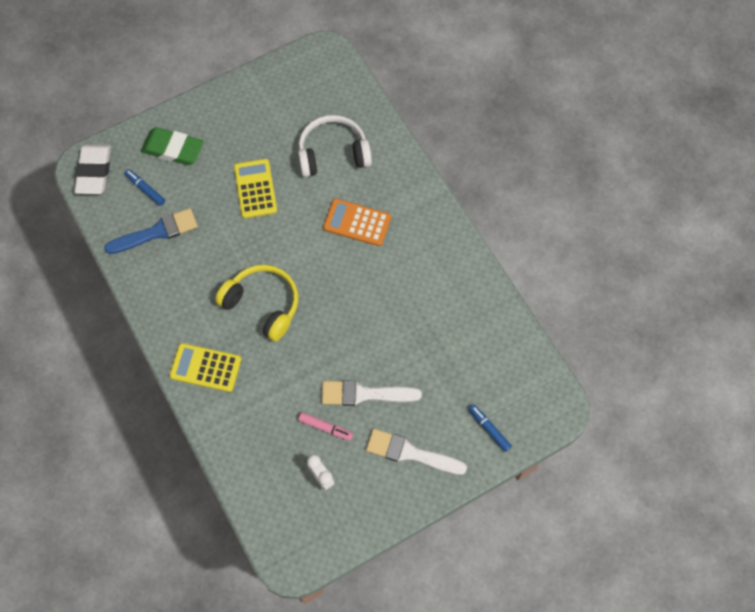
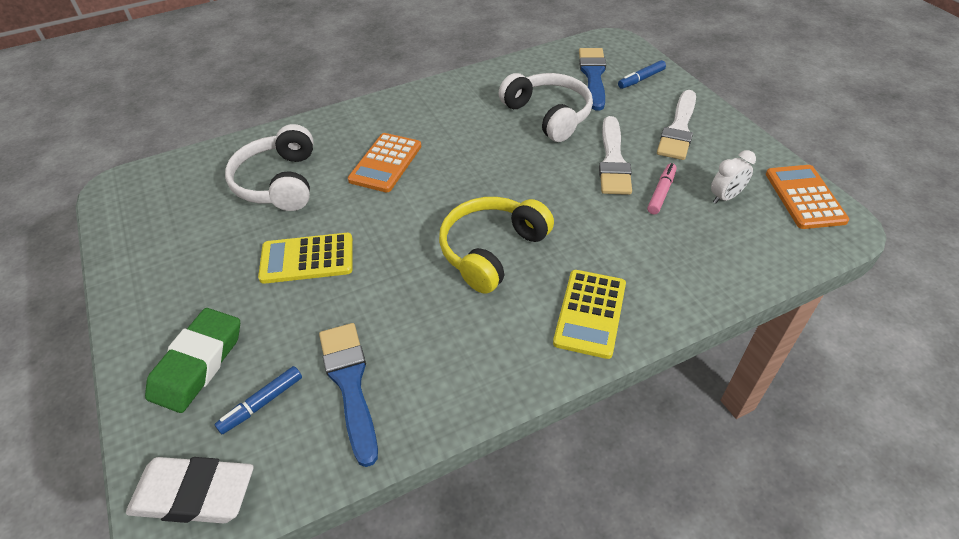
camera: 85 degrees left, 20 degrees down
none -> white headphones [499,73,593,142]
none -> blue brush [579,48,606,111]
none -> orange calculator [766,165,849,229]

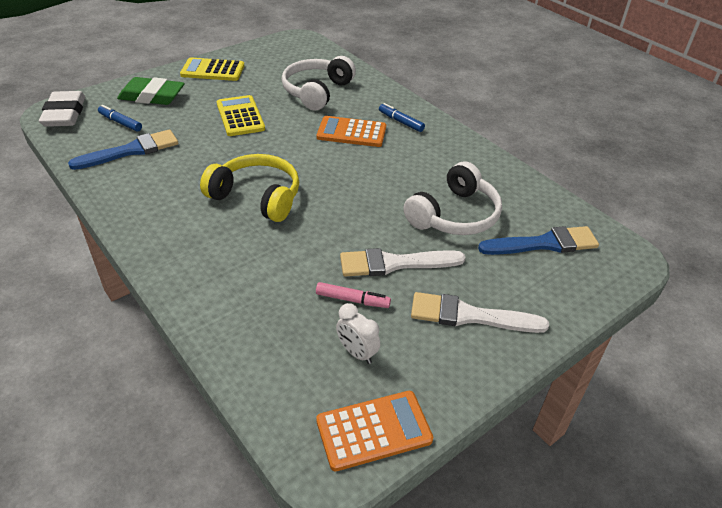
camera: 75 degrees right, 5 degrees down
white headphones [225,124,314,211] -> white headphones turned 45 degrees counterclockwise [282,56,356,111]
yellow calculator [553,270,626,359] -> yellow calculator moved to [180,58,244,81]
blue marker [618,60,666,89] -> blue marker moved to [379,103,425,132]

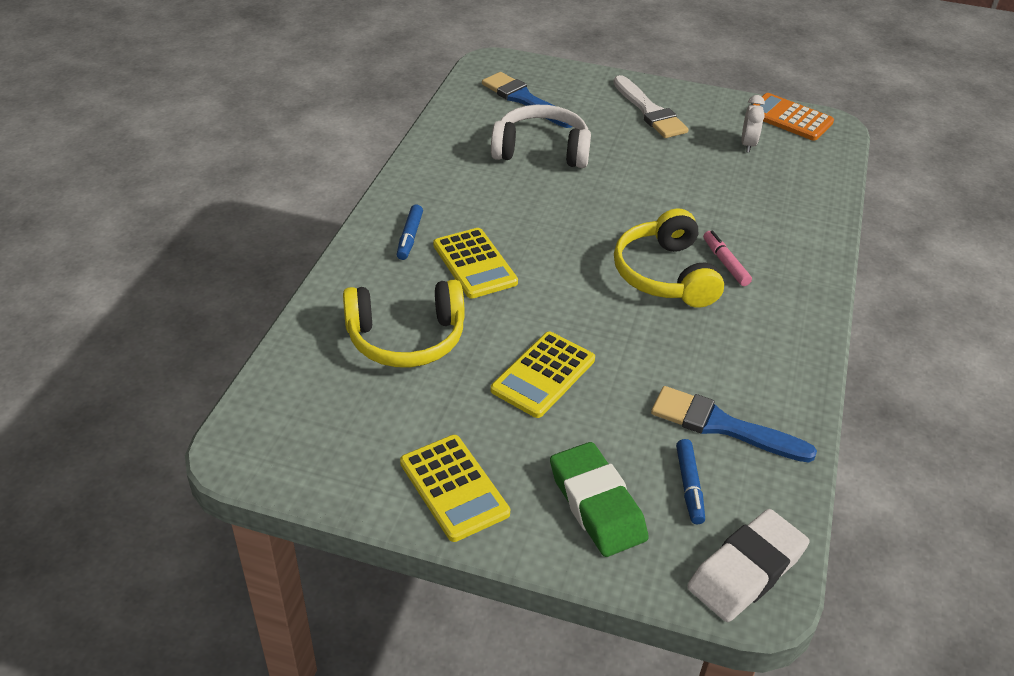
camera: 125 degrees left, 0 degrees up
white headphones [282,56,356,111] -> yellow headphones [343,280,465,367]
pink marker [316,282,391,308] -> pink marker moved to [703,231,752,286]
orange calculator [317,116,386,147] -> yellow calculator [433,228,518,299]
white brush [340,248,466,277] -> none

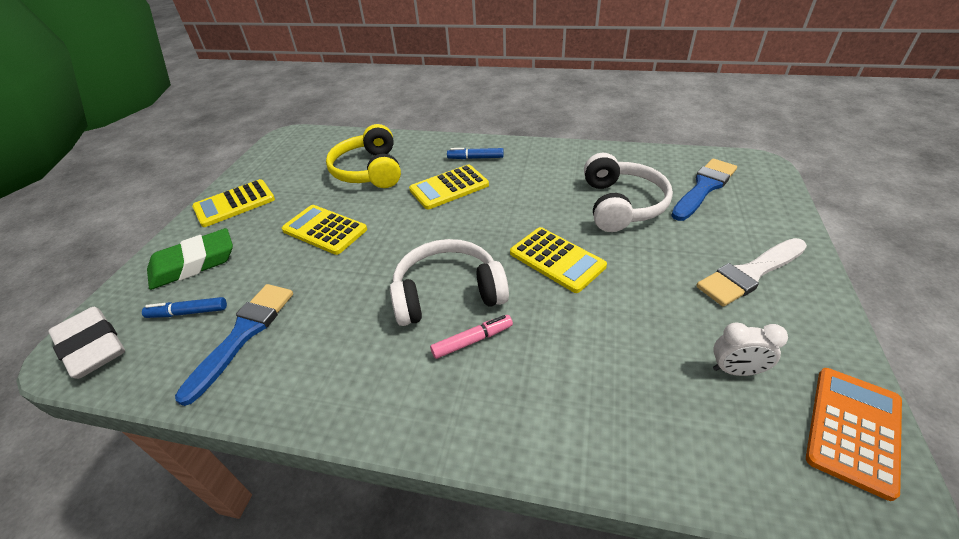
camera: 90 degrees right, 0 degrees up
yellow headphones [614,209,724,308] -> white headphones [390,239,509,326]
none -> yellow calculator [510,227,607,293]

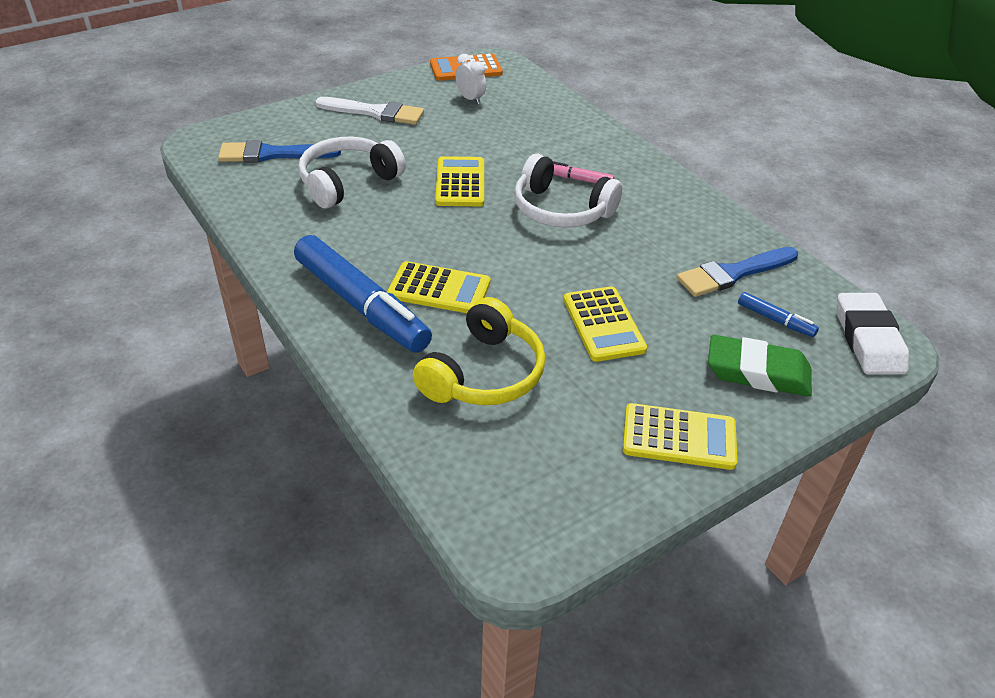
camera: 140 degrees left, 0 degrees up
blue marker [447,148,504,159] -> blue marker [294,235,432,353], size x2.34

